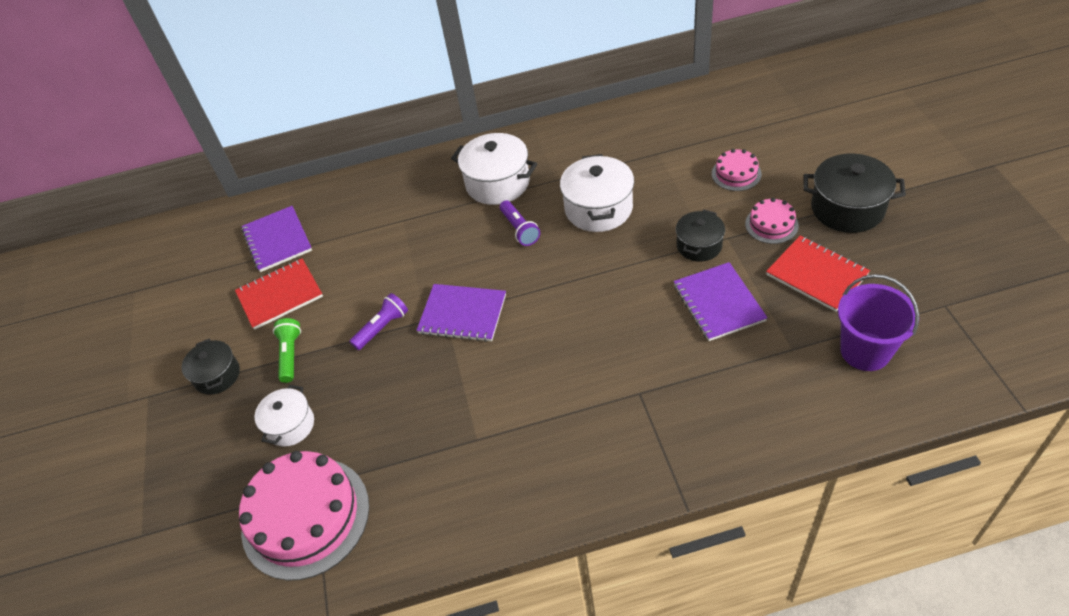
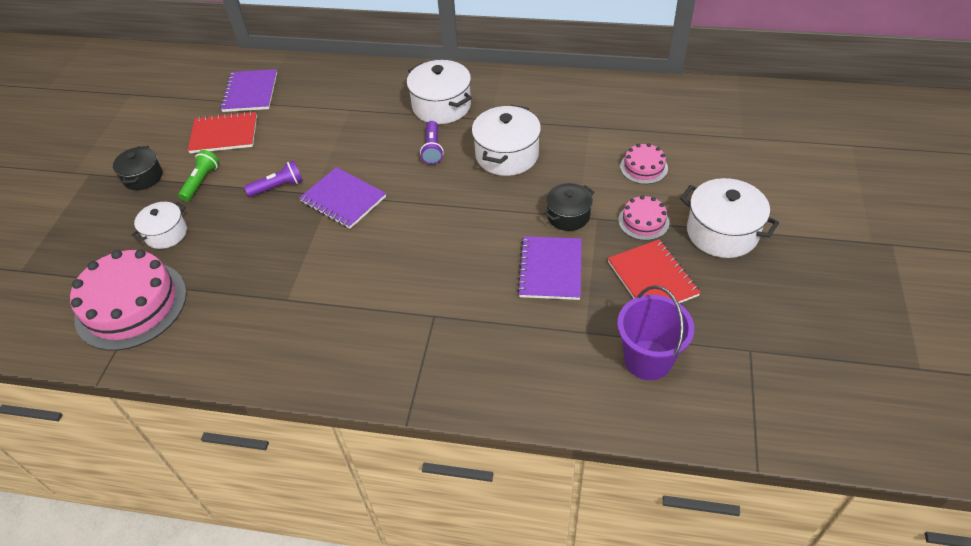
camera: 20 degrees right, 0 degrees up
black pot [803,154,906,233] -> white pot [680,178,779,258]

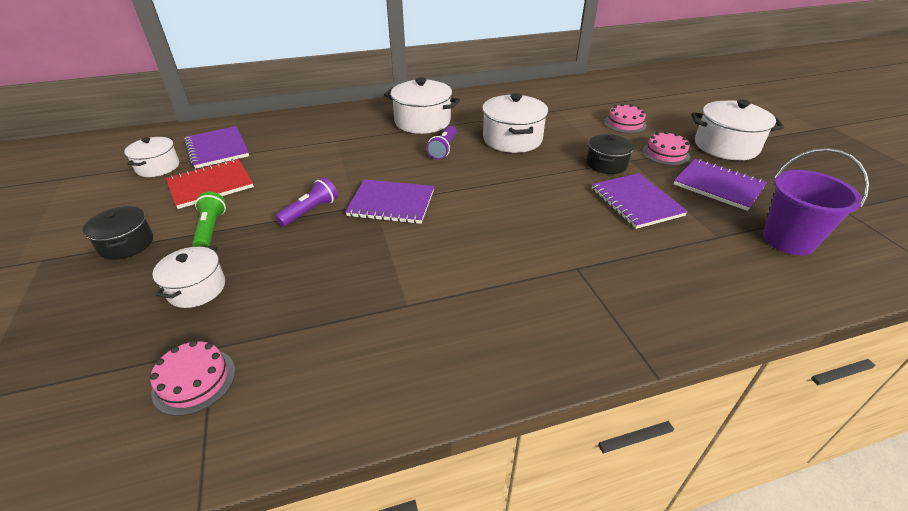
camera: 30 degrees left, 10 degrees down
pink cake [70,249,187,351] -> pink cake [150,341,235,416], size x0.49
purple flashlight [420,121,444,165] -> purple flashlight turned 45 degrees clockwise [427,126,457,160]
red notebook [608,239,701,303] -> purple notebook [674,159,767,211]
none -> white pot [124,137,179,177]

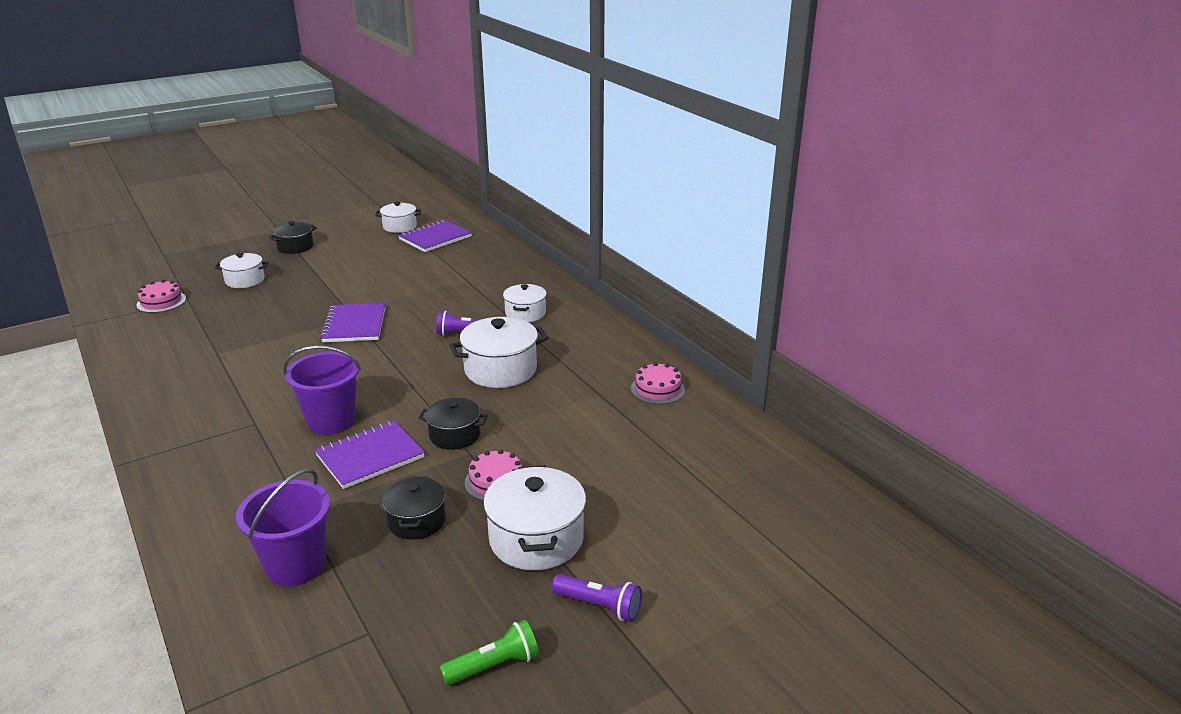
camera: 75 degrees right, 10 degrees down
red notebook [166,159,254,209] -> none
green flashlight [192,192,226,247] -> green flashlight moved to [440,620,539,685]
purple flashlight [275,177,338,227] -> purple flashlight moved to [552,574,642,622]
white pot [384,78,460,134] -> white pot [503,284,547,322], size x0.63
pink cake [604,104,646,133] -> pink cake moved to [631,362,685,404]
purple notebook [674,159,767,211] -> black pot [382,476,446,540]
none -> purple bucket [283,346,361,435]

